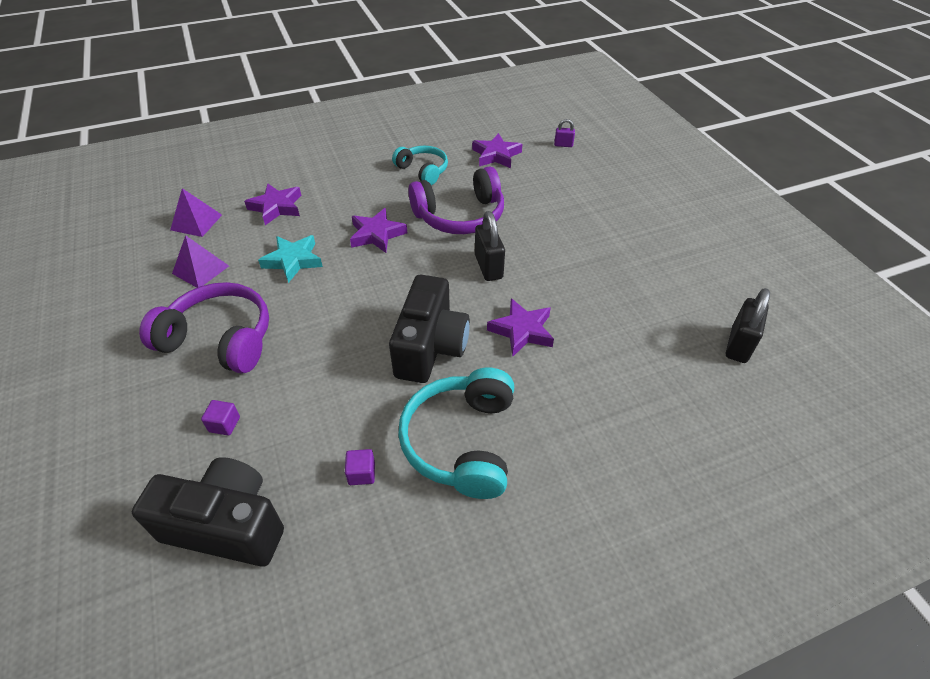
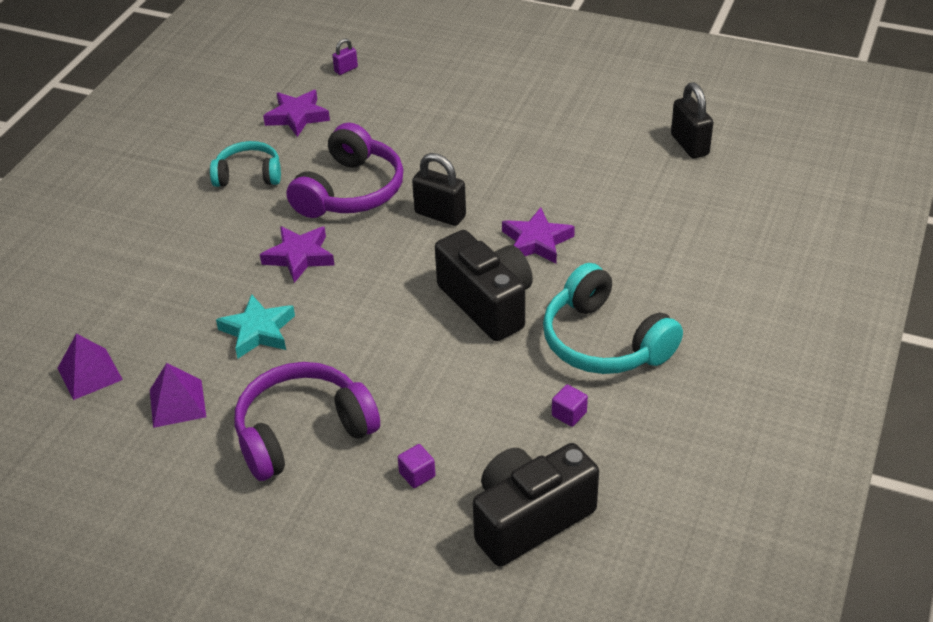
camera: 45 degrees left, 5 degrees down
purple star [244,183,301,225] -> none

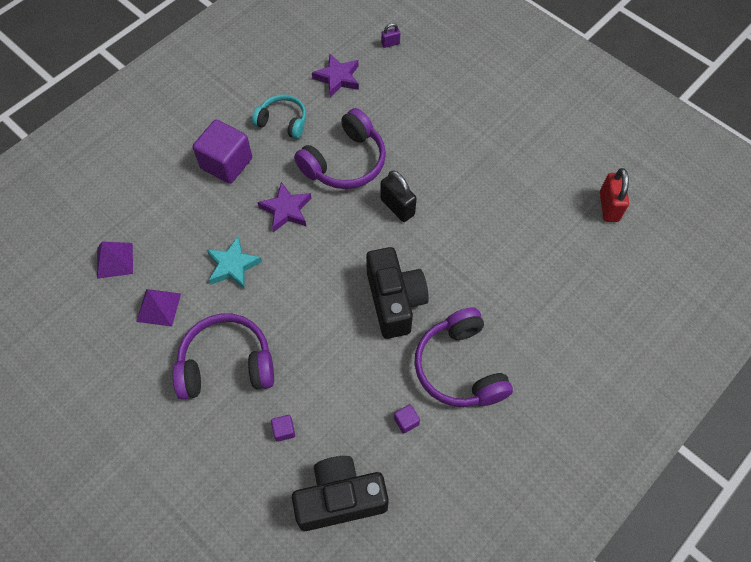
camera: 20 degrees right, 20 degrees up
purple star [502,207,575,264] -> none
turquoise headphones [543,263,683,374] -> purple headphones [414,307,513,407]
black padlock [671,82,713,159] -> red padlock [600,168,629,222]
none -> purple cube [193,120,252,184]

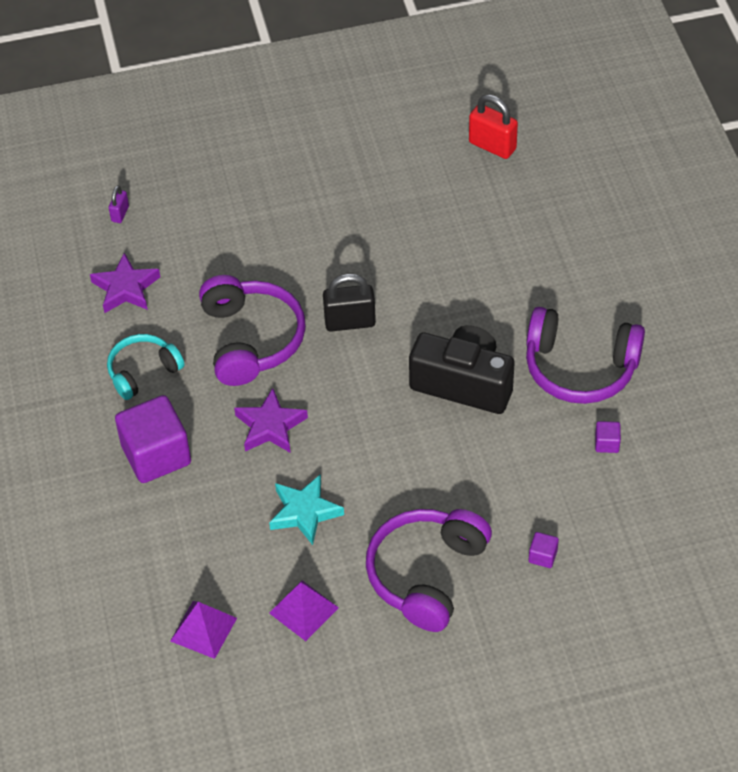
camera: 55 degrees left, 10 degrees down
black camera [292,456,389,531] -> none

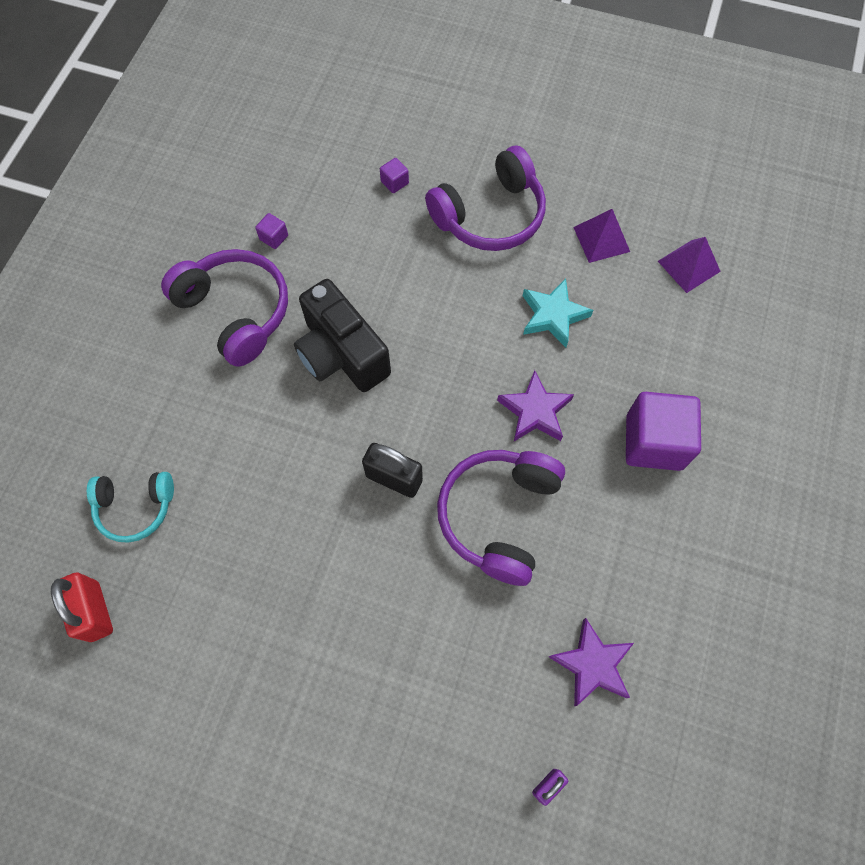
camera: 150 degrees left, 15 degrees up
turquoise headphones [107,334,184,400] -> turquoise headphones moved to [87,472,174,543]

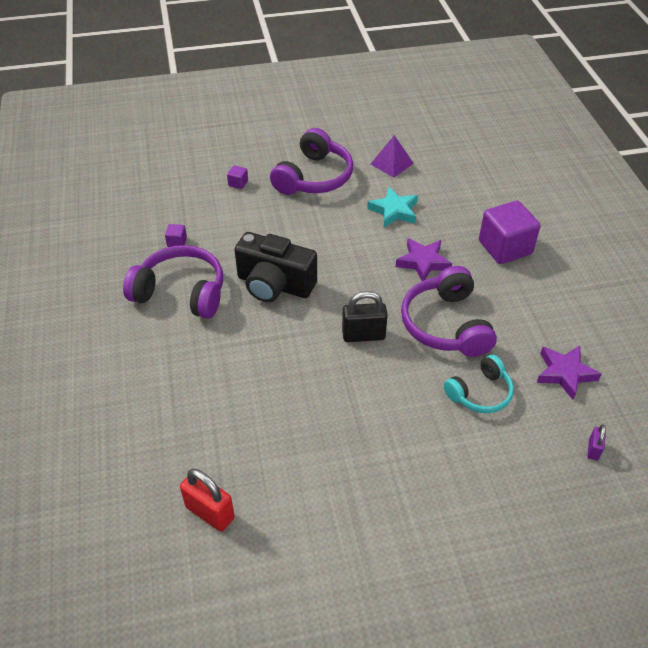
camera: 30 degrees left, 20 degrees down
turquoise headphones [87,472,174,543] -> turquoise headphones moved to [444,355,514,413]
purple pyramid [658,237,721,293] -> none

